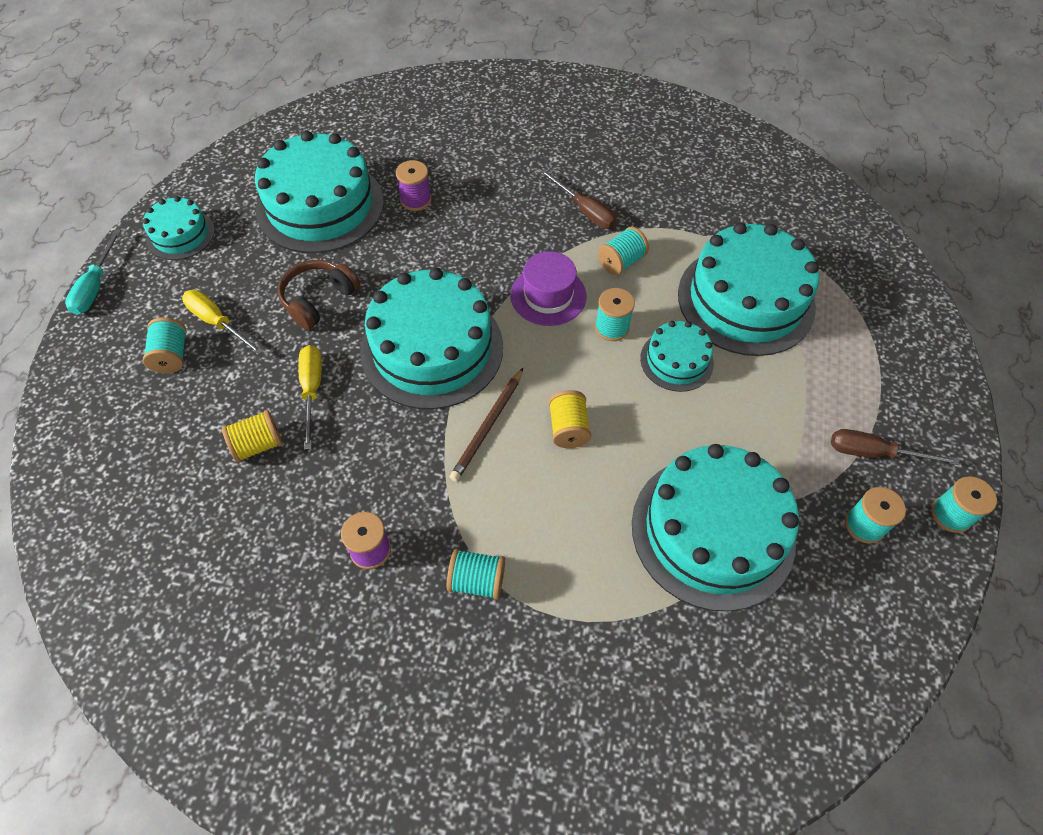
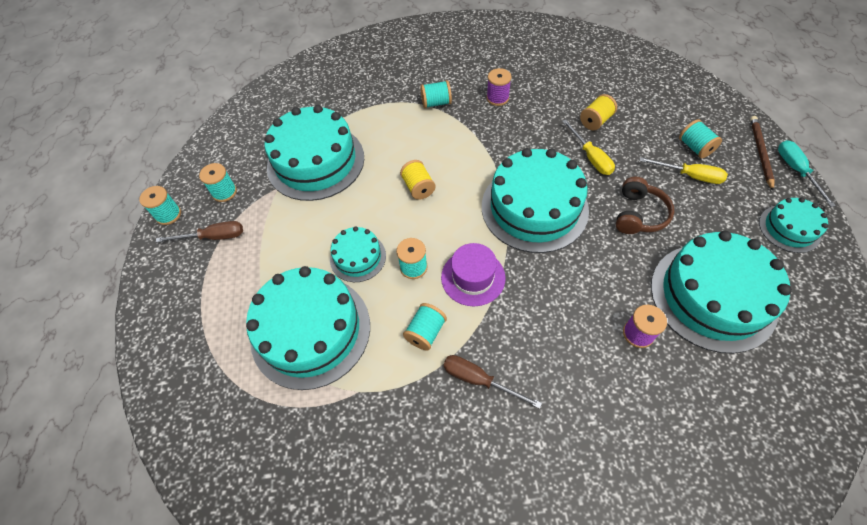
camera: 165 degrees right, 0 degrees up
brown pencil [450,368,523,482] -> brown pencil moved to [750,116,775,191]

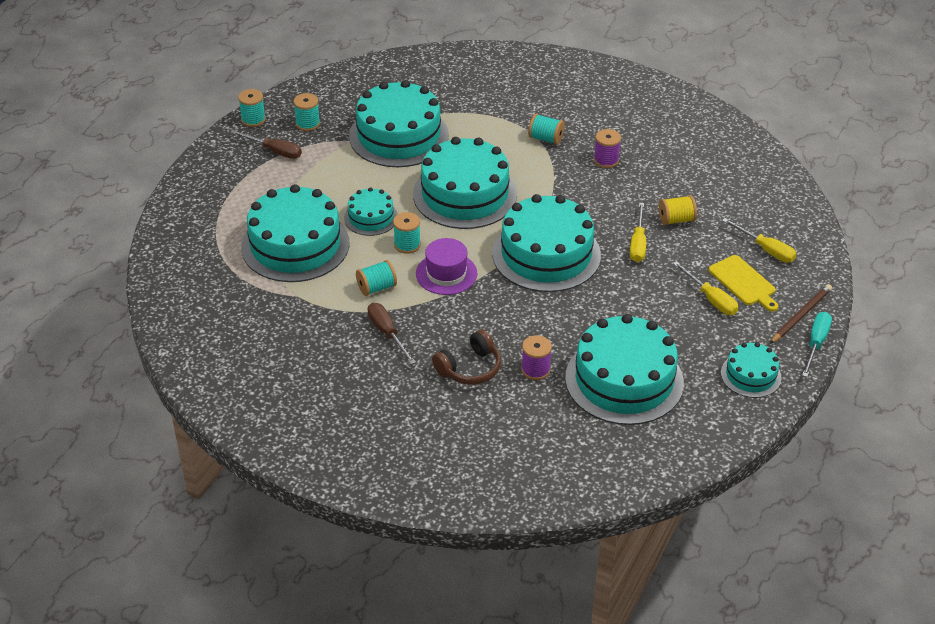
camera: 30 degrees right, 15 degrees down
yellow spool [400,160,436,200] -> turquoise cake [413,137,517,229]
brown headphones [616,177,675,234] -> brown headphones moved to [432,329,501,385]
turquoise spool [679,119,722,158] -> yellow cutting board [709,255,778,312]
none -> yellow screwdriver [722,218,796,263]

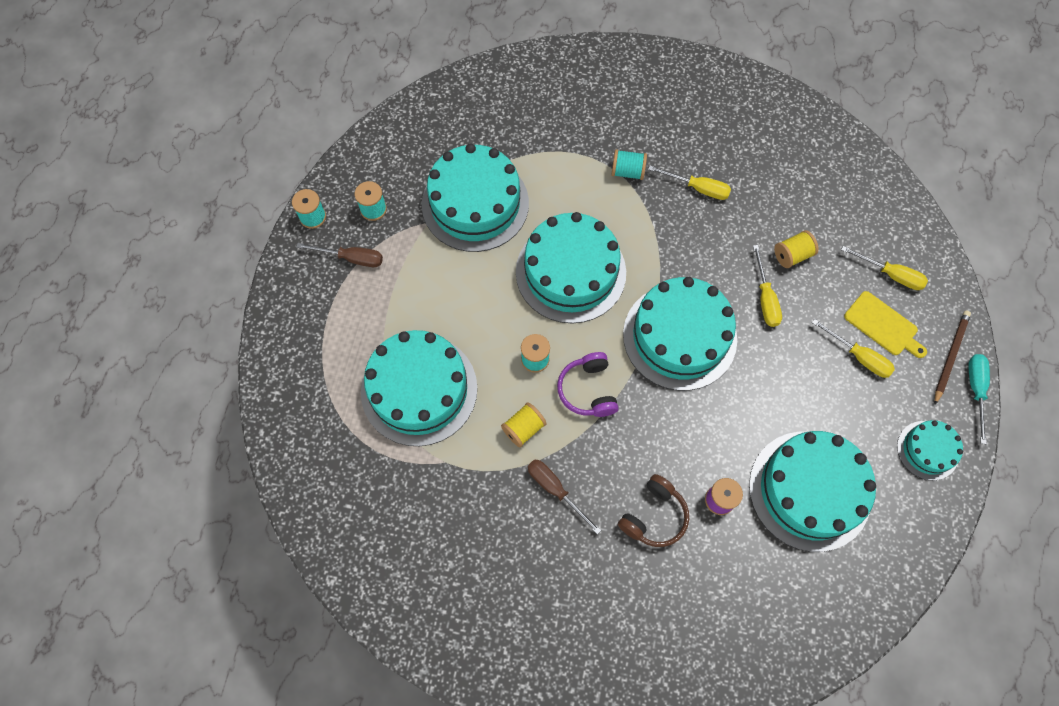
camera: 15 degrees left, 25 degrees up
turquoise cake [344,187,398,236] -> none
turquoise spool [356,260,397,296] -> yellow spool [501,402,547,447]
purple hat [416,238,477,295] -> purple headphones [557,352,619,417]
purple spool [594,129,621,168] -> yellow screwdriver [648,166,731,200]

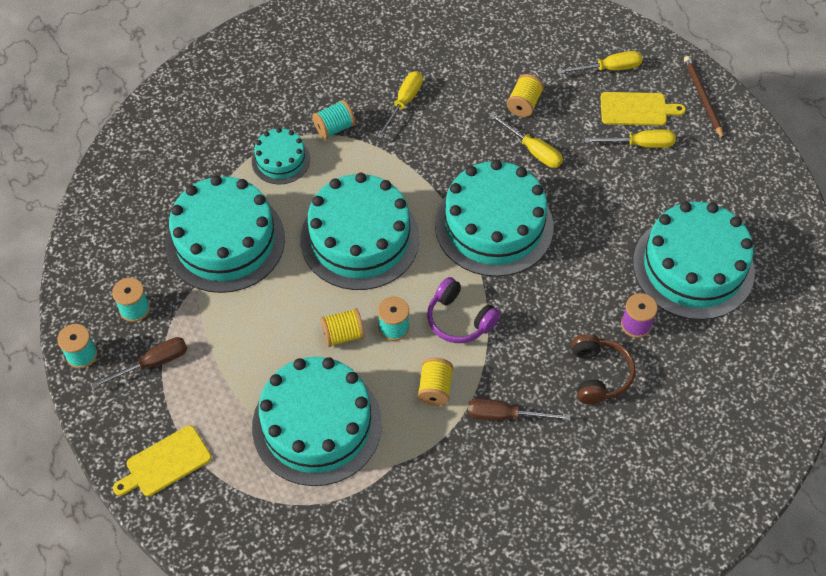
camera: 40 degrees left, 10 degrees down
yellow screwdriver [648,166,731,200] -> yellow screwdriver turned 45 degrees counterclockwise [377,71,423,138]
turquoise cake [897,420,963,480] -> turquoise cake moved to [252,128,310,185]
turquoise screwdriver [969,354,990,444] -> none
none -> yellow cutting board [113,425,211,496]
none -> yellow spool [321,308,365,347]

